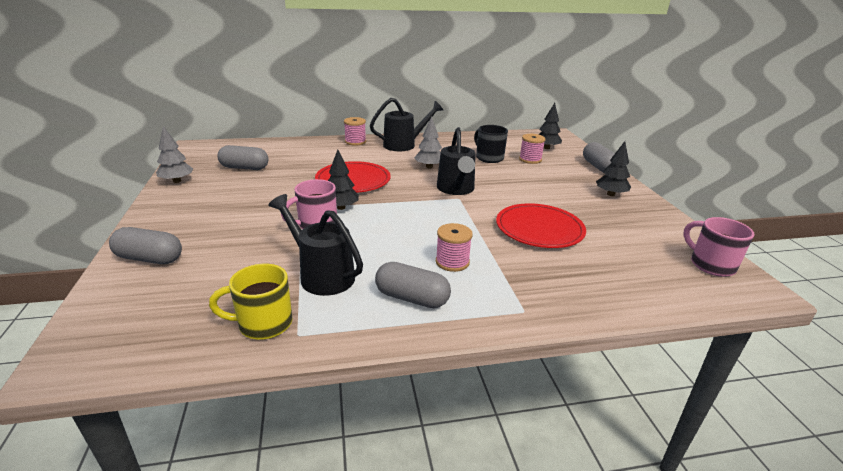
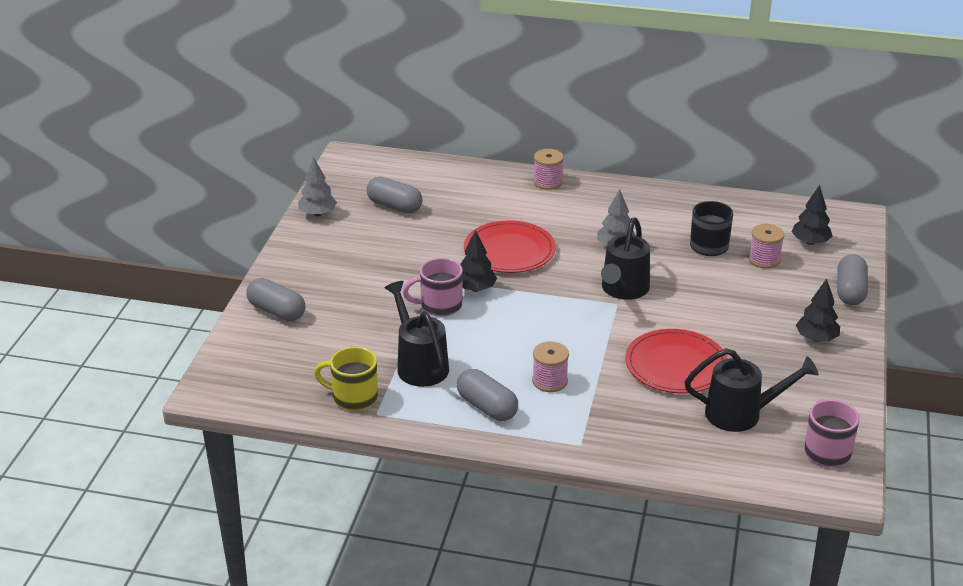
camera: 25 degrees right, 5 degrees up
black watering can [370,98,443,151] -> black watering can moved to [684,348,819,432]

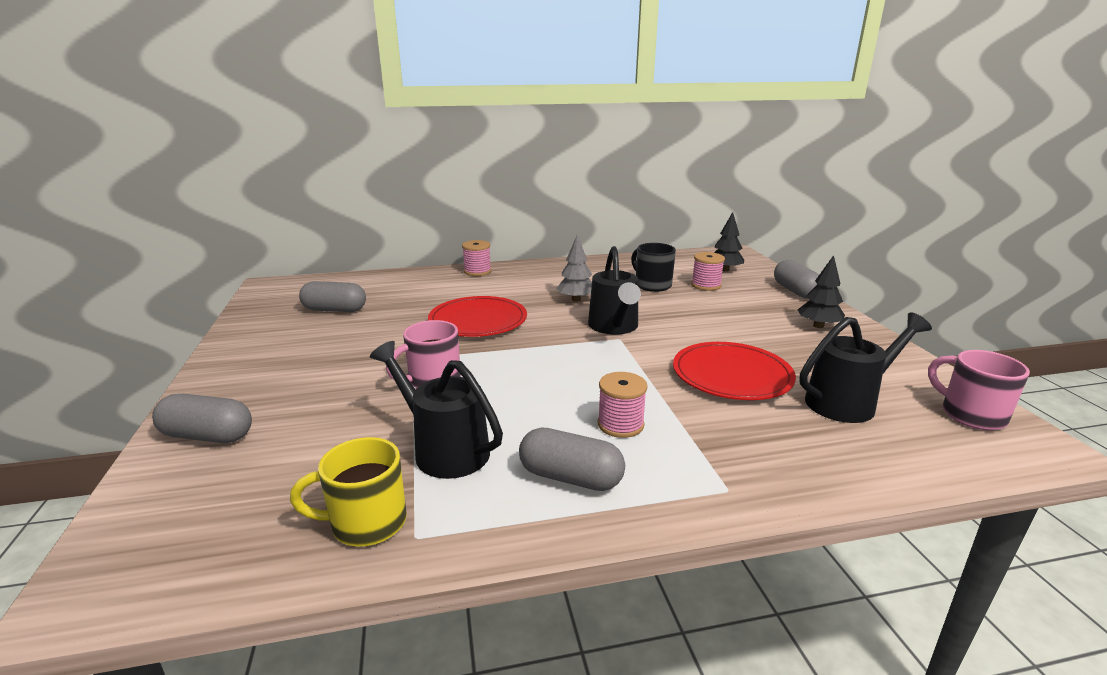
camera: 25 degrees left, 10 degrees down
grey tree [298,157,337,216] -> none
black tree [460,230,497,292] -> none

